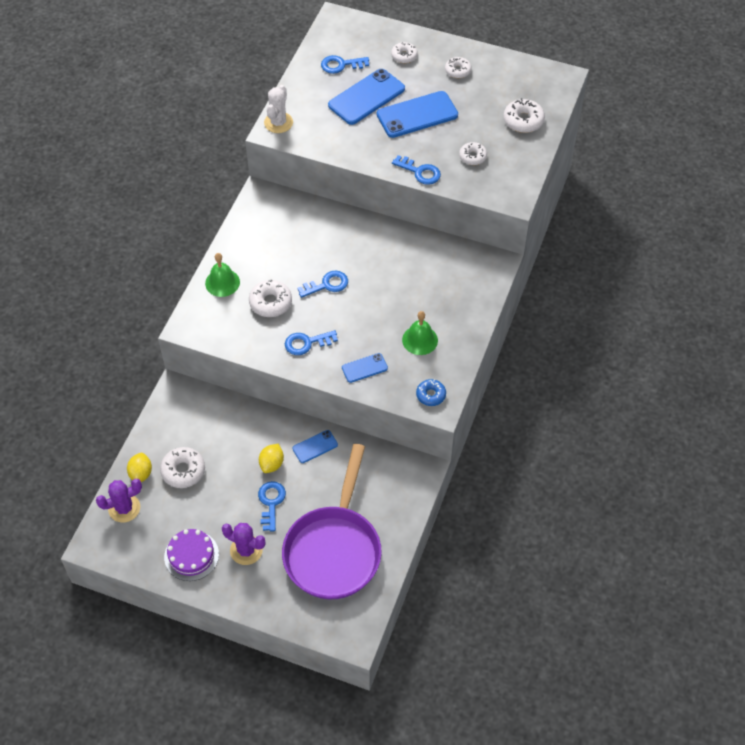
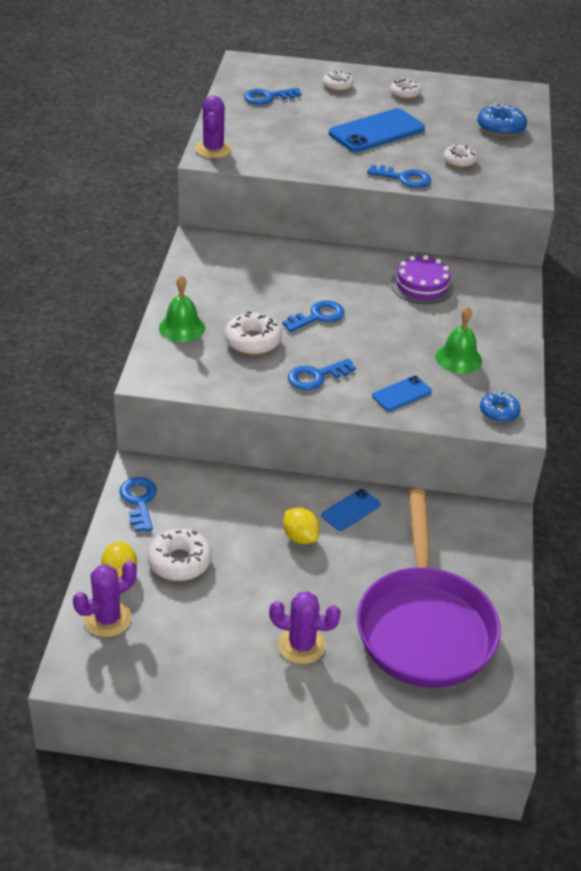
camera: 15 degrees left, 15 degrees down
purple cake [164,529,219,581] -> purple cake moved to [391,255,454,305]
blue key [258,481,286,532] -> blue key moved to [119,477,157,532]
yellow lemon [259,444,284,473] -> yellow lemon turned 45 degrees counterclockwise [283,508,320,544]
white cactus [264,85,293,133] -> purple cactus [195,96,232,158]
blue phone [328,69,405,125] -> none
white donut [503,98,545,133] -> blue donut [477,103,527,137]

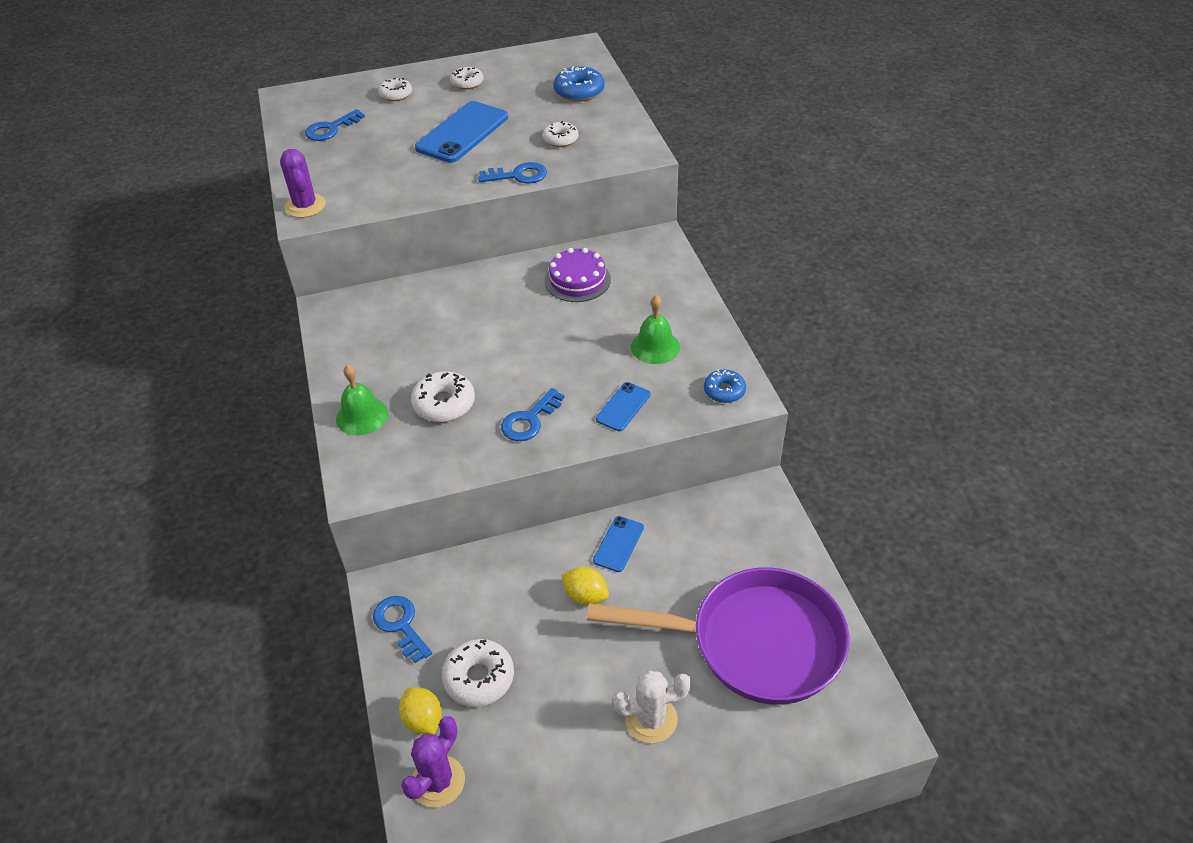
camera: 20 degrees left, 5 degrees up
purple cactus [269,591,341,664] -> white cactus [613,670,691,743]
blue key [282,300,344,332] -> none
purple pan [357,489,501,688] -> purple pan turned 60 degrees counterclockwise [587,568,850,705]

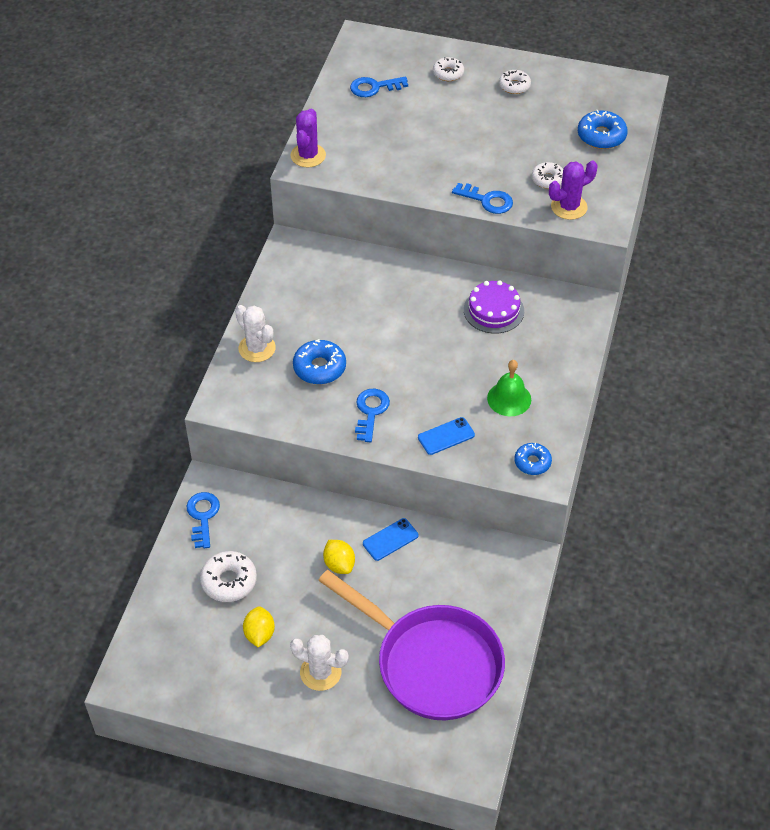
camera: 30 degrees right, 5 degrees up
green bell [336,365,388,435] -> white cactus [235,305,276,362]
yellow lemon [399,687,442,735] -> yellow lemon moved to [243,606,275,647]
purple cactus [401,716,465,808] -> purple cactus moved to [549,160,598,220]
white donut [411,371,475,422] -> blue donut [293,339,346,384]
blue phone [415,101,508,163] -> none
blue key [501,388,565,441] -> blue key turned 120 degrees clockwise [355,389,390,442]

